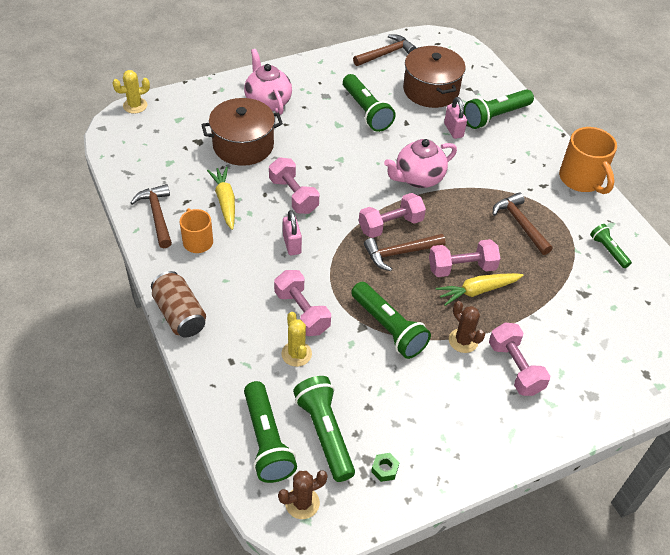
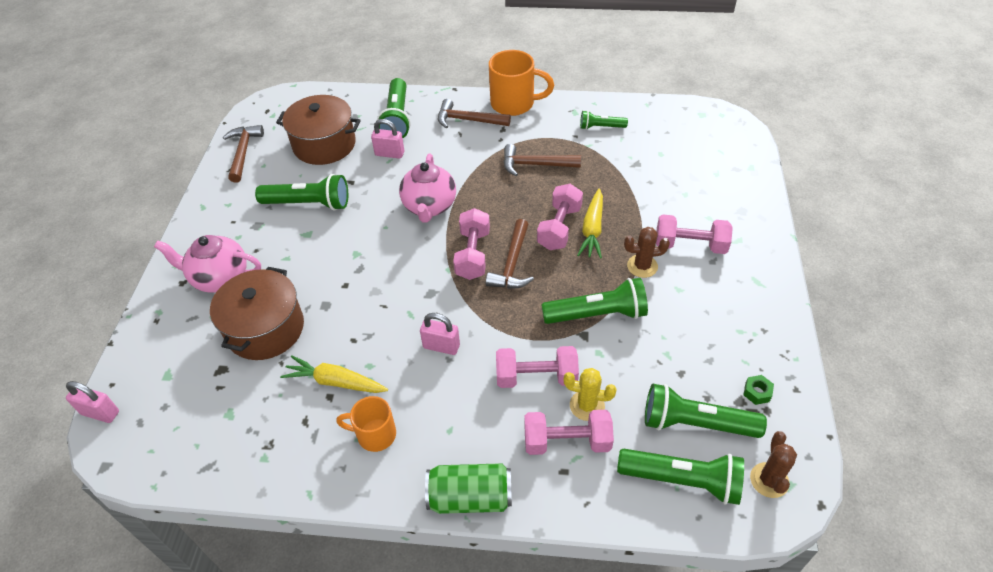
camera: 55 degrees left, 0 degrees up
yellow cactus [112,70,150,114] -> pink padlock [66,381,119,423]
brown hammer [131,184,172,248] -> brown hammer moved to [438,99,511,128]
brown can [151,271,206,338] -> green can [425,463,512,514]
pink dumbbell [269,157,320,214] -> pink dumbbell moved to [524,410,614,455]

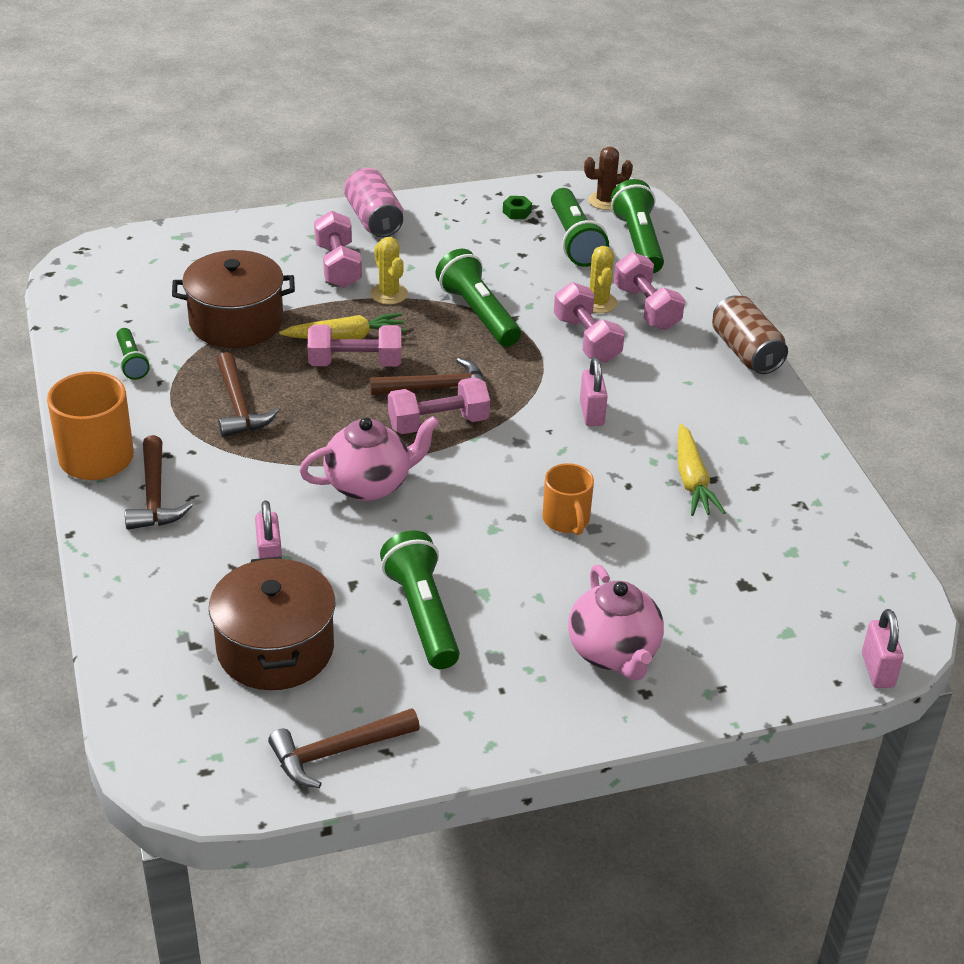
camera: 115 degrees left, 10 degrees down
brown pot [210,267,304,360] -> brown pot moved to [172,250,295,348]
orange mug [336,396,396,452] -> orange mug moved to [542,463,594,535]
green flashlight [377,78,411,138] -> none
green can [425,463,512,514] -> brown can [712,296,788,374]
brown cactus [624,227,670,278] -> yellow cactus [370,237,408,304]
none -> pink can [344,168,403,237]

